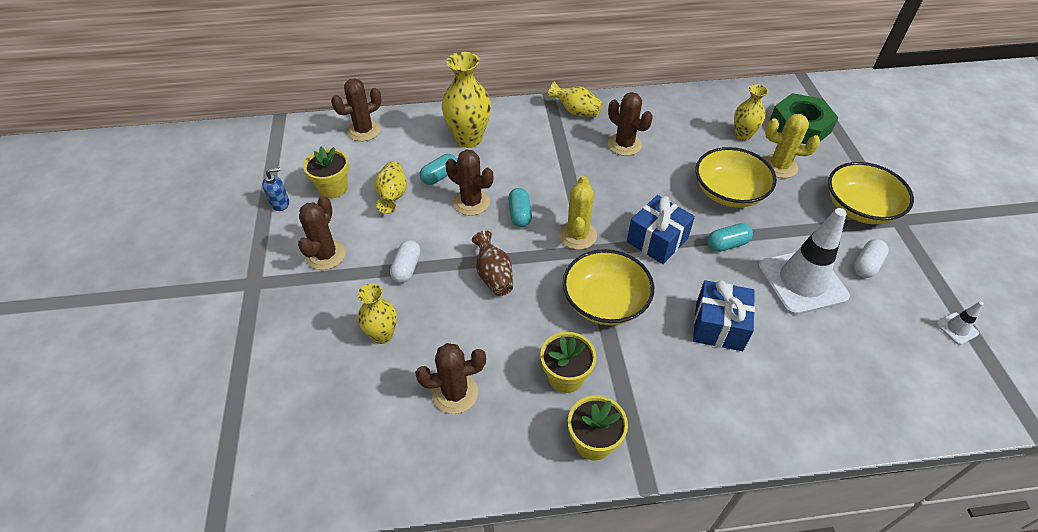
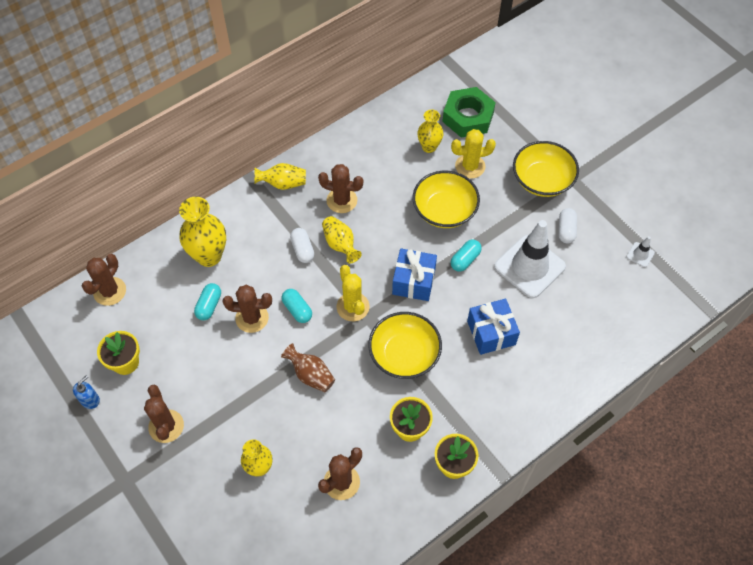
camera: 30 degrees left, 10 degrees up
yellow vase [374,161,406,214] -> yellow vase moved to [322,216,362,264]
white capsule [390,240,421,283] -> white capsule moved to [290,228,314,263]

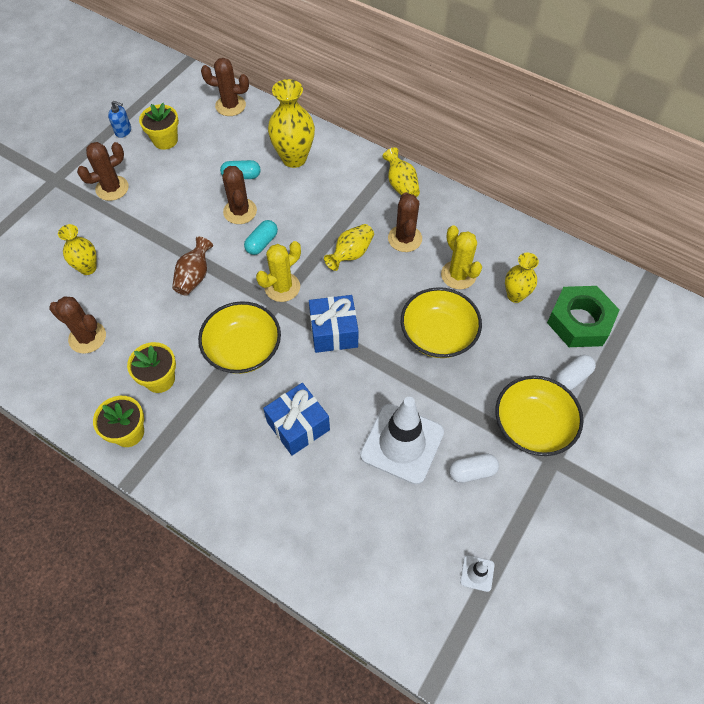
camera: 70 degrees right, 0 degrees up
white capsule [290,228,314,263] -> white capsule moved to [556,355,596,390]
yellow cactus [451,129,496,179] -> yellow cactus moved to [441,225,482,290]
turquoise capsule [451,239,482,272] -> none

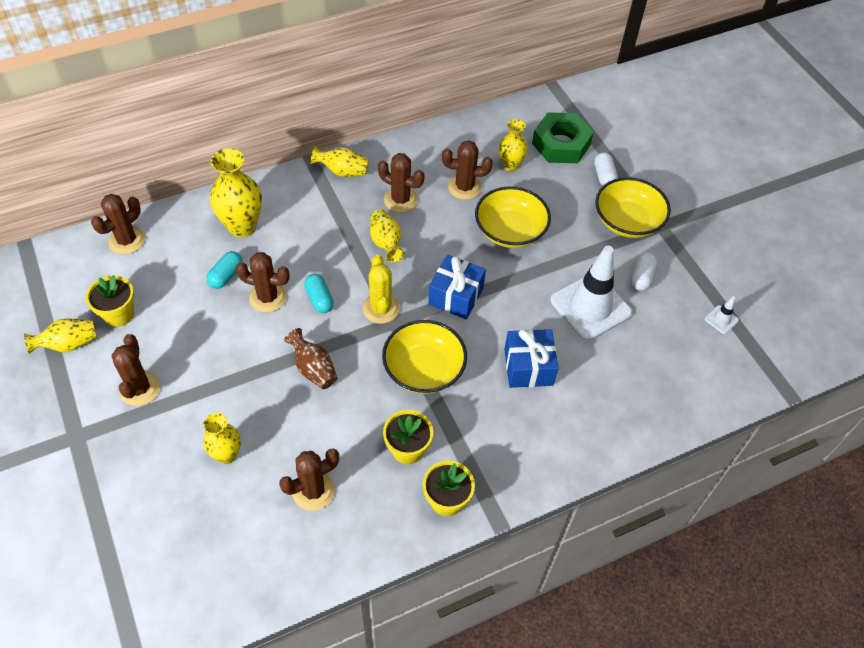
camera: 60 degrees left, 5 degrees down
blue soap dispenser [108,101,131,138] -> yellow vase [24,318,97,354]
yellow cactus [441,225,482,290] -> brown cactus [442,140,493,200]

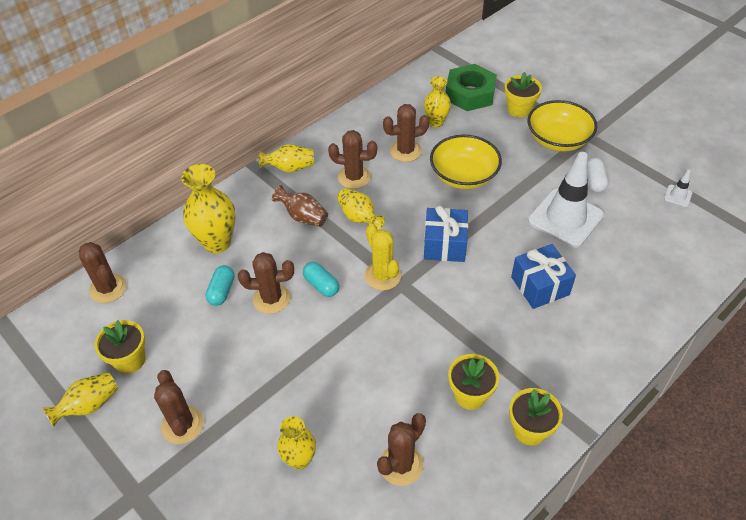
camera: 15 degrees left, 5 degrees down
brown cactus [91,194,145,254] -> brown cactus turned 60 degrees counterclockwise [79,242,127,303]
brown vase [284,328,337,389] -> brown vase moved to [272,185,328,227]
yellow bowl [382,320,467,394] -> none
white capsule [594,152,618,186] -> yellow flower pot [505,72,542,117]

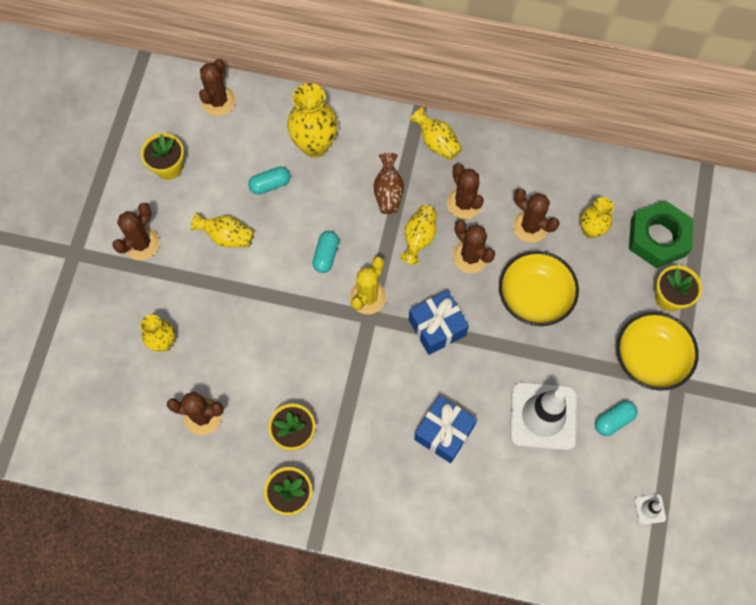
camera: 55 degrees right, 20 degrees up
yellow vase [43,372,118,427] -> yellow vase moved to [191,212,254,247]
brown cactus [238,252,294,314] -> brown cactus moved to [453,220,495,273]
white capsule [587,158,609,192] -> turquoise capsule [595,401,638,436]

